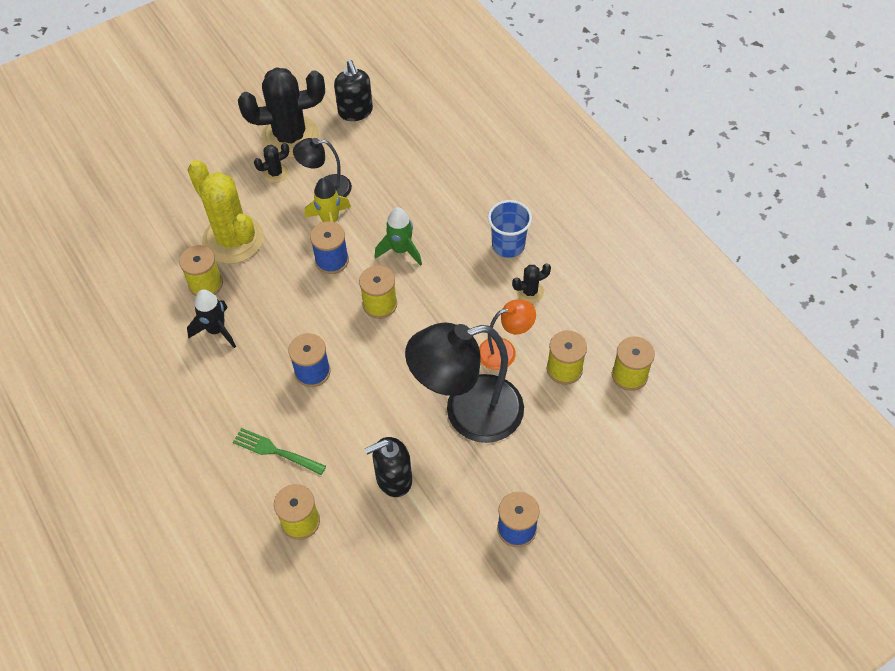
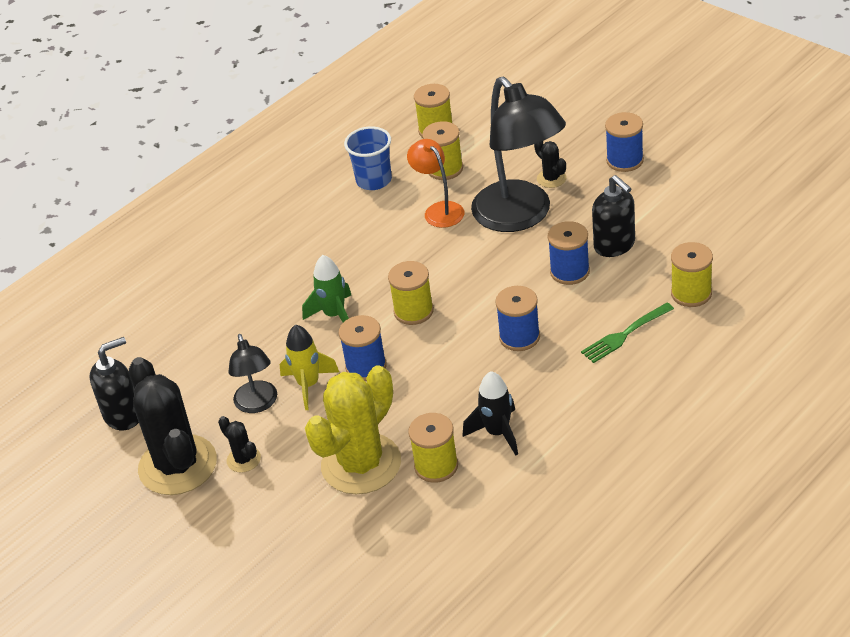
camera: 100 degrees left, 15 degrees down
green fork [233,428,326,475] -> green fork turned 45 degrees clockwise [581,303,674,363]
blue cup [488,200,532,258] -> blue cup moved to [344,126,392,190]
black cactus [512,263,551,303] -> black cactus moved to [534,141,567,188]
none -> blue spool [548,221,590,285]

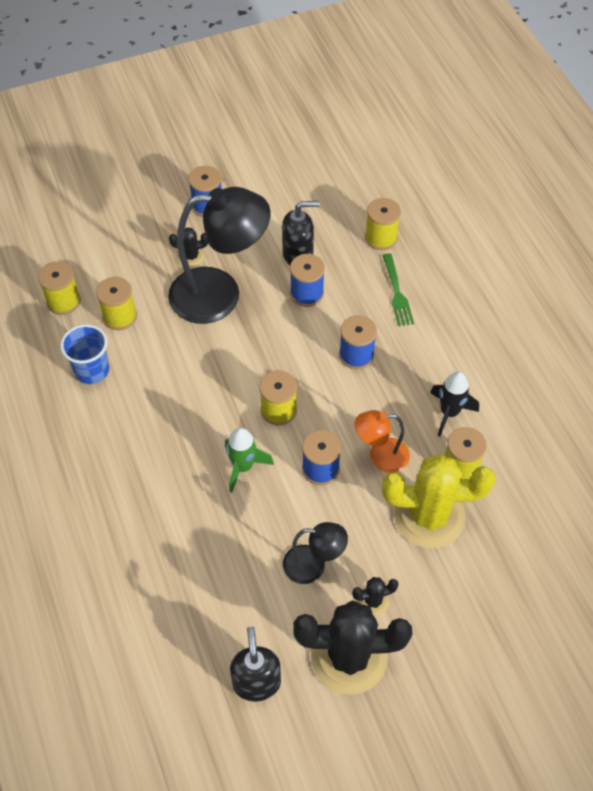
camera: 70 degrees left, 15 degrees up
yellow rocket [280,324,339,410] -> none
yellow cactus [305,365,401,495] -> yellow cactus turned 60 degrees counterclockwise [382,454,496,548]
orange lamp [407,139,465,228] -> orange lamp moved to [354,410,410,473]

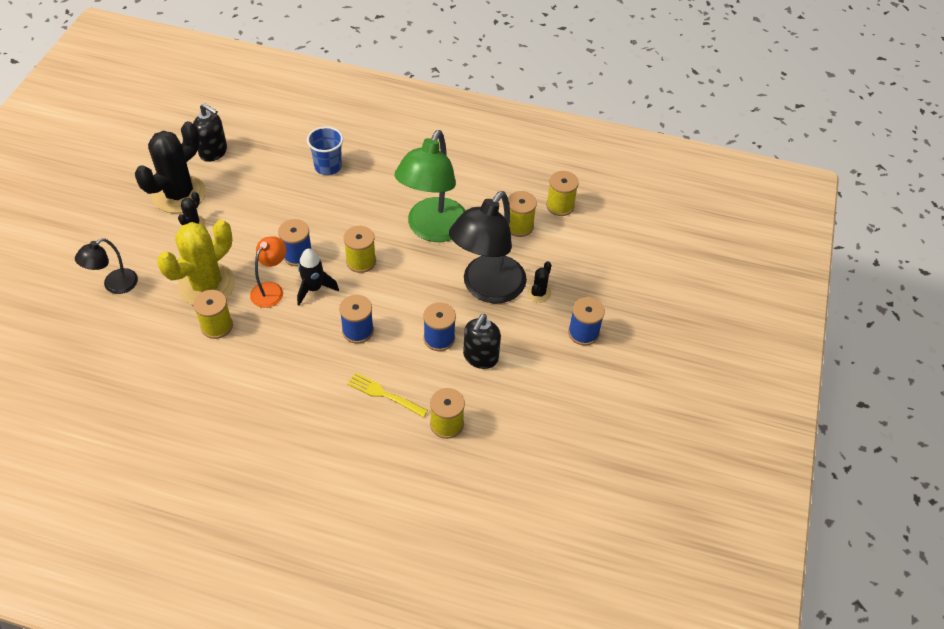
camera: 125 degrees right, 5 degrees down
blue cup [60,324,109,384] -> blue cup moved to [307,126,343,175]
green rocket [225,427,274,493] -> none
black lamp [283,522,348,584] -> black lamp moved to [75,238,138,294]
green fork [382,253,414,326] -> yellow fork [347,372,428,418]
black rocket [430,372,479,436] -> black rocket moved to [297,248,339,306]
none -> green lamp [394,130,466,242]

